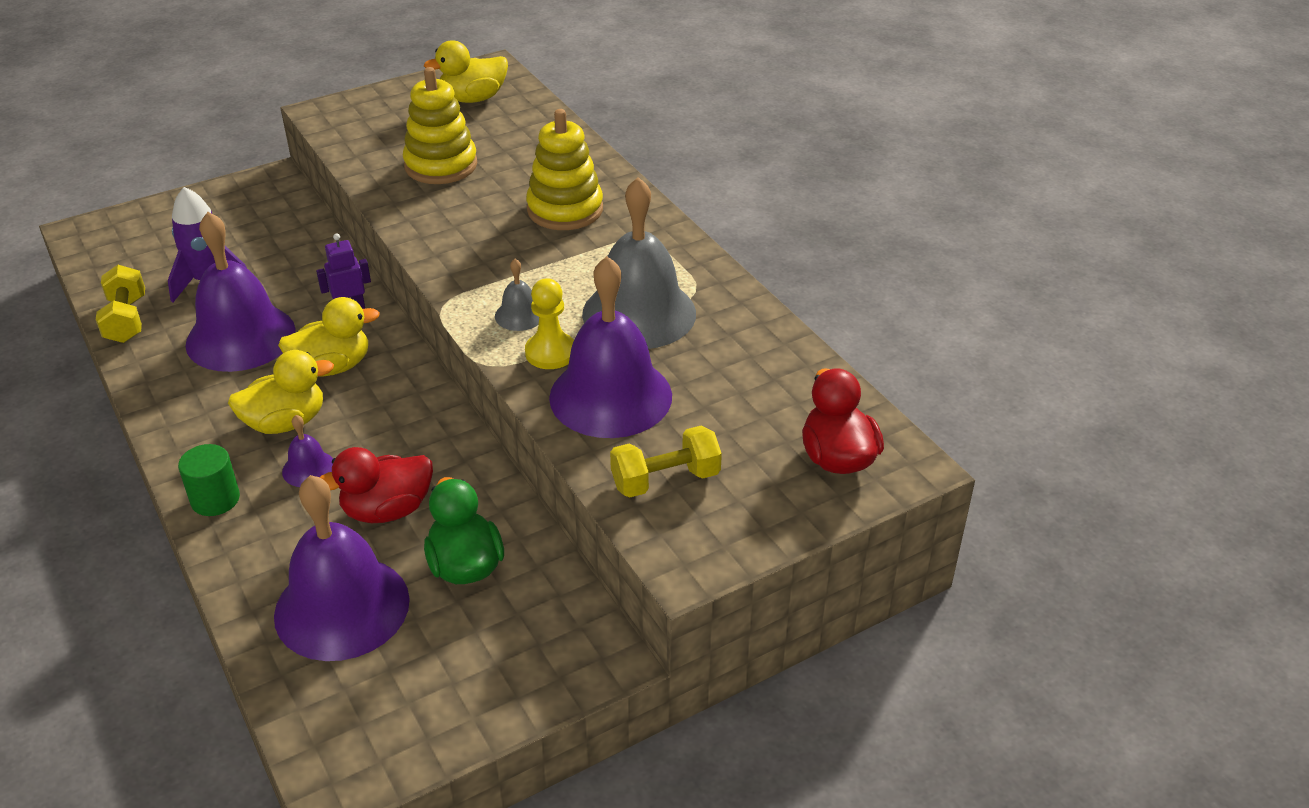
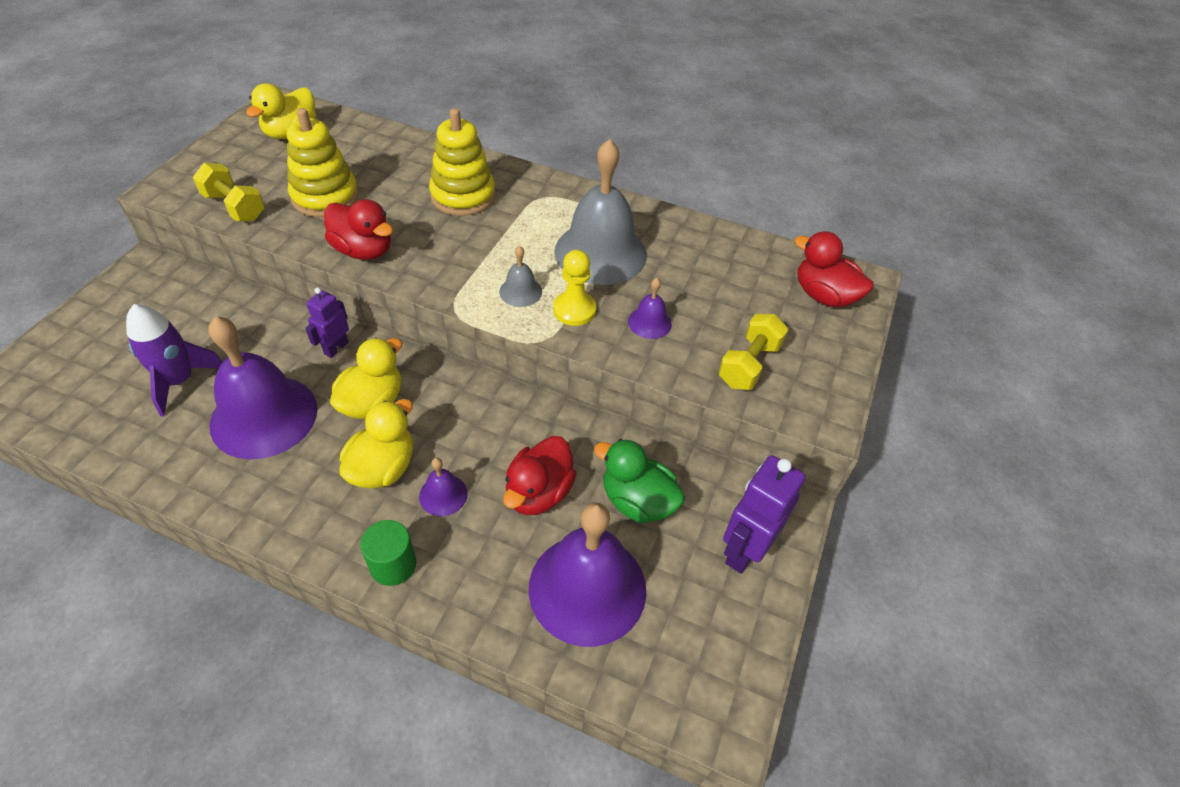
camera: 40 degrees left, 10 degrees up
yellow dumbbell [96,265,145,343] -> yellow dumbbell moved to [193,163,265,221]
purple bell [549,256,672,438] -> purple bell [628,278,672,339], size x0.44
none -> red duck [324,199,393,260]
none -> purple robot [723,455,806,573]

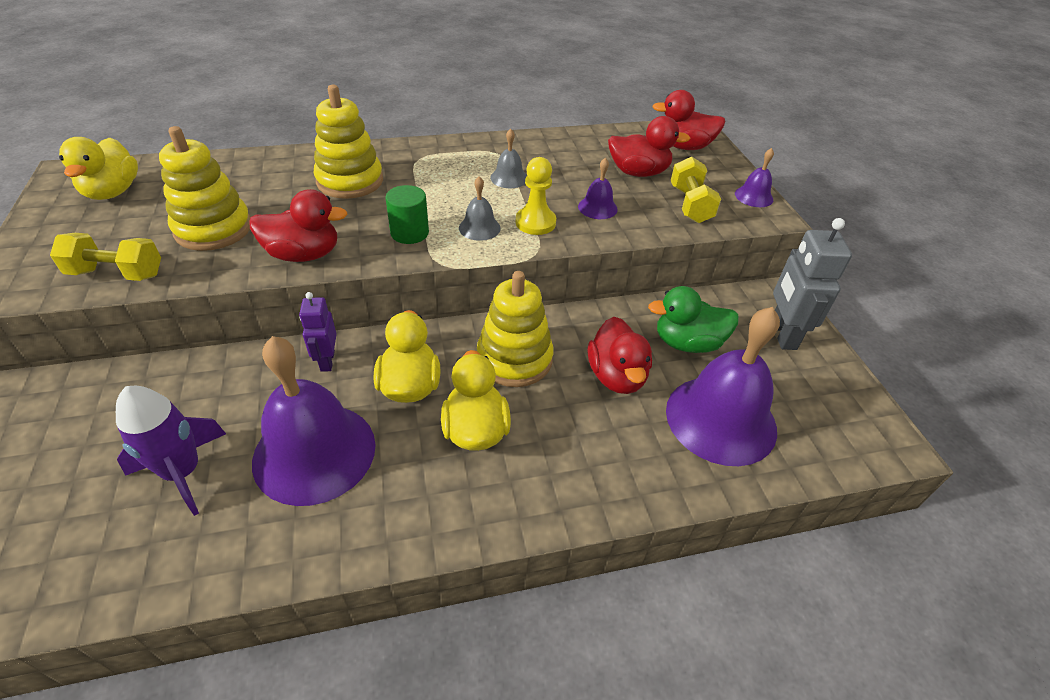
camera: 35 degrees left, 5 degrees down
green cylinder [360,520,416,586] -> green cylinder moved to [385,185,429,244]
purple bell [419,458,468,516] -> purple bell moved to [735,148,774,207]
grey bell [554,139,647,285] -> grey bell [490,129,527,188], size x0.44
purple robot [723,455,806,573] -> grey robot [773,218,852,350]
none -> yellow stacking toy [477,271,554,387]
none -> red duck [608,116,690,177]

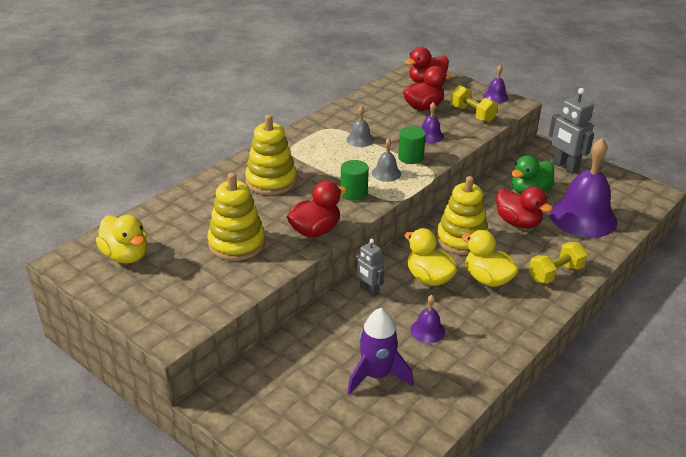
camera: 35 degrees left, 10 degrees down
yellow dumbbell [50,233,161,281] -> yellow dumbbell moved to [529,242,588,284]
purple bell [252,336,376,506] -> purple bell [411,295,445,343], size x0.44
purple robot [299,292,337,372] -> grey robot [355,239,384,297]
yellow pawn [516,157,556,235] -> green cylinder [398,126,426,164]

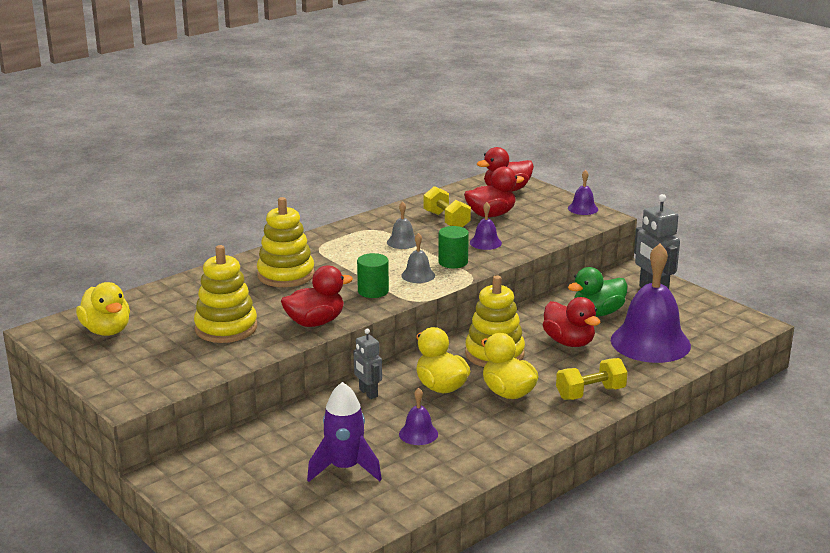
camera: 10 degrees right, 10 degrees down
yellow dumbbell [450,85,498,123] -> yellow dumbbell moved to [423,186,471,227]

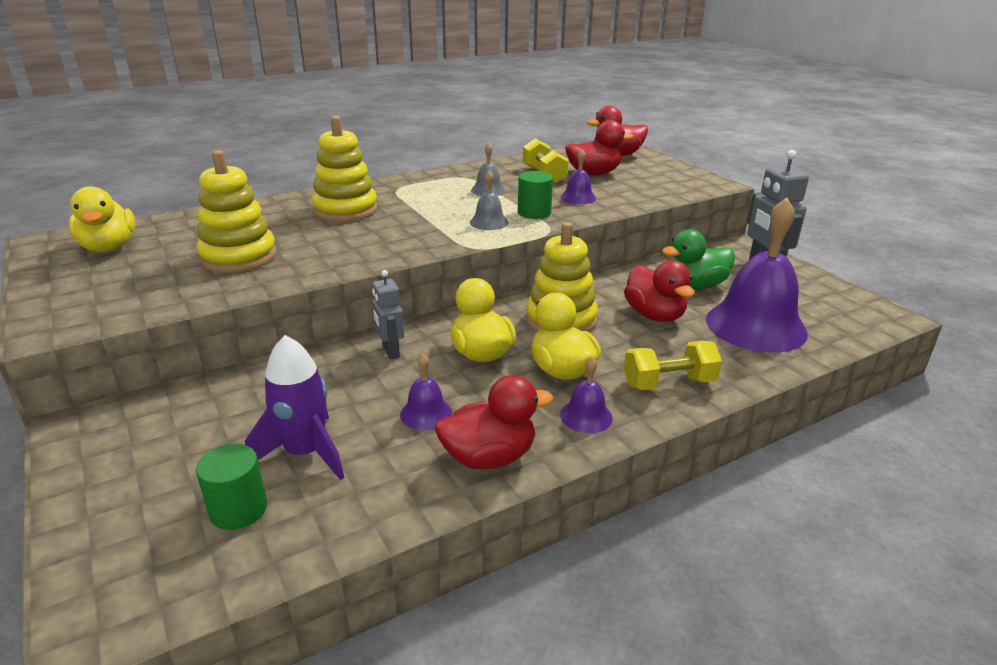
camera: 10 degrees right, 5 degrees up
red duck [281,265,353,327] -> red duck moved to [435,375,553,470]
green cylinder [357,253,389,298] -> green cylinder moved to [196,444,267,530]
purple bell [568,170,598,215] -> purple bell moved to [560,356,613,433]

